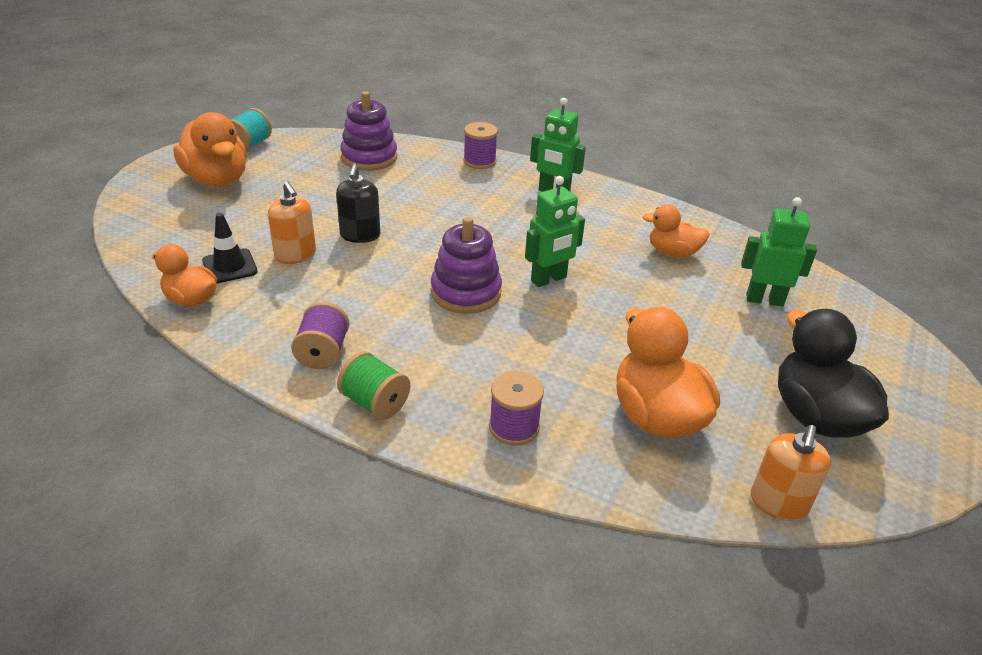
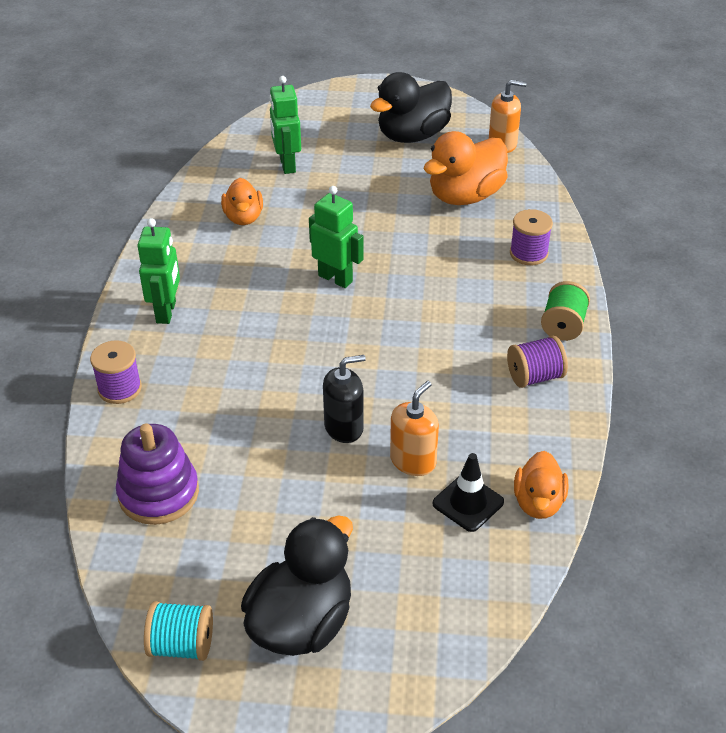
camera: 110 degrees left, 5 degrees up
orange duck [173,112,247,187] -> black duck [241,515,353,656]
purple stacking toy [431,217,502,314] -> none

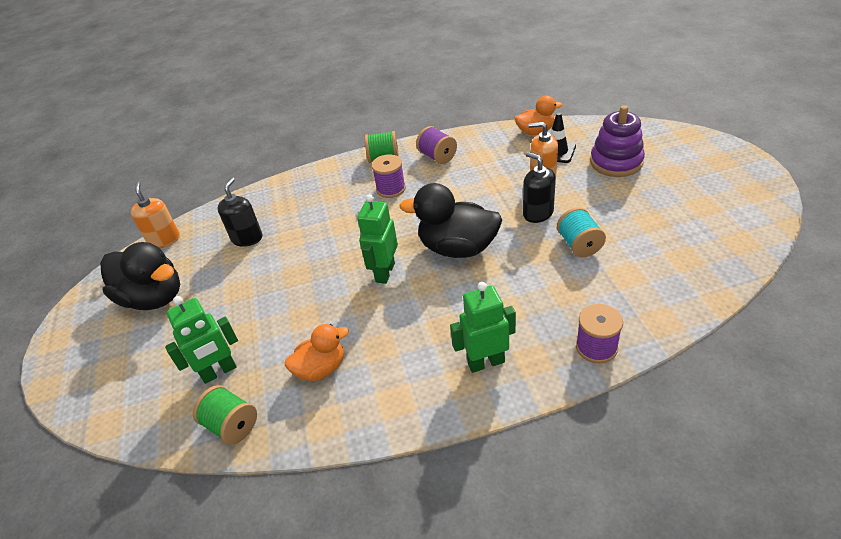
camera: 105 degrees left, 0 degrees up
purple stacking toy [116,423,199,525] -> purple stacking toy moved to [590,105,645,177]
turquoise spool [144,601,213,661] -> turquoise spool moved to [557,207,606,257]
black duck [241,515,353,656] -> black duck moved to [400,183,502,258]
orange duck [424,131,508,205] -> black soap dispenser [217,177,262,247]
purple spool [510,209,553,265] -> purple spool moved to [372,154,406,198]
none -> green spool [193,385,257,445]

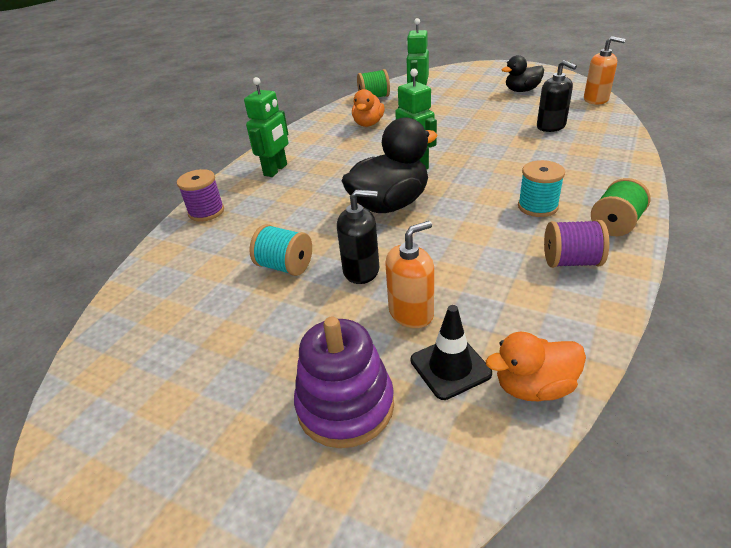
camera: 130 degrees right, 5 degrees down
black duck [100,242,180,310] -> black duck [501,55,544,92], size x0.60
purple spool [372,154,406,198] -> turquoise spool [518,160,565,217]
orange duck [515,96,563,135] -> orange duck turned 45 degrees clockwise [486,332,586,401]

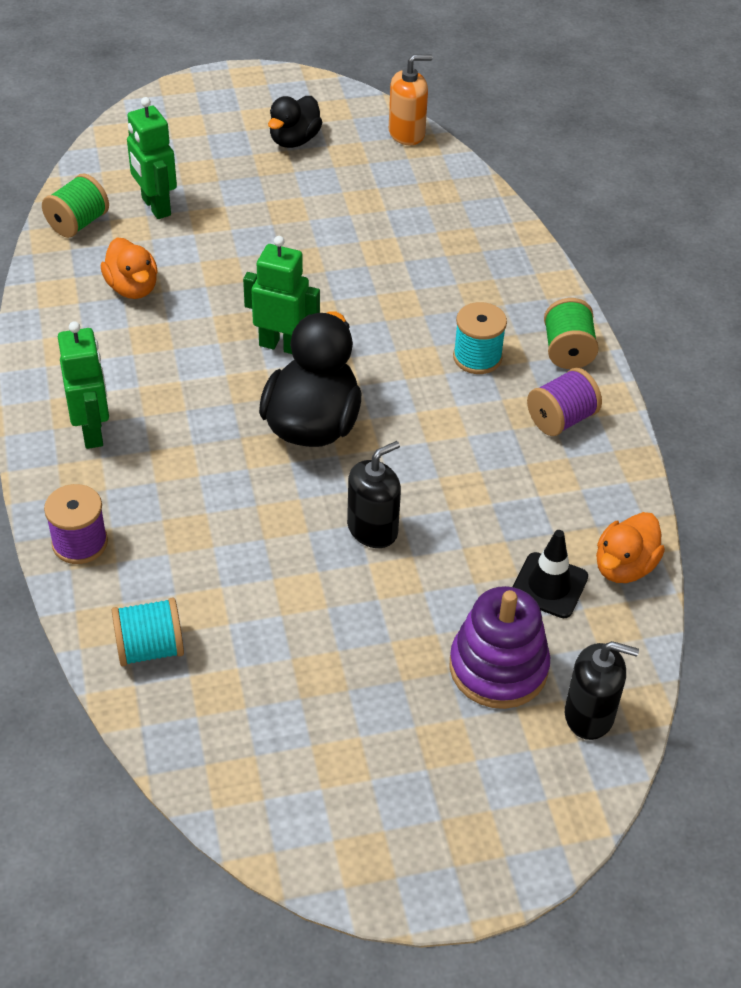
camera: 45 degrees left, 10 degrees up
turquoise spool [249,224,312,276] -> turquoise spool moved to [112,597,184,666]
orange soap dispenser [385,221,434,328] -> none
black soap dispenser [537,60,577,132] -> black soap dispenser moved to [565,641,639,740]

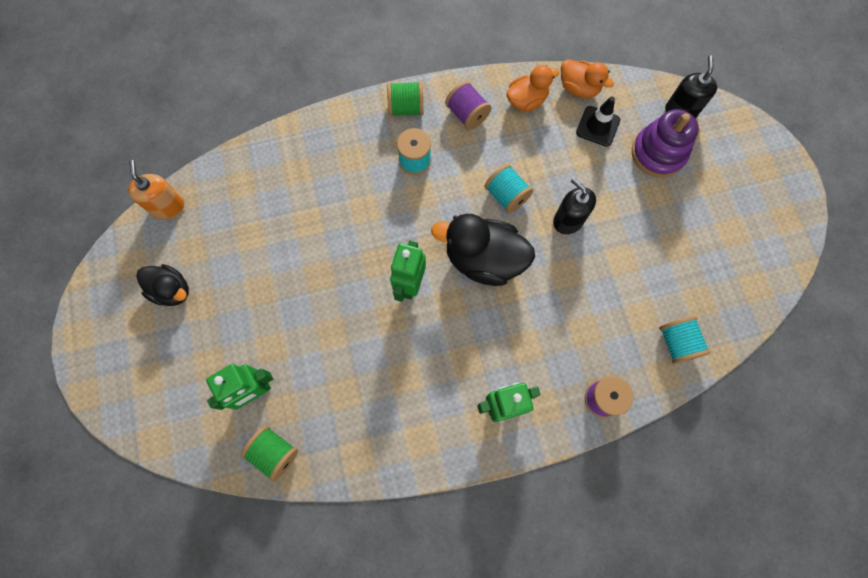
camera: 90 degrees left, 25 degrees up
orange duck [101,238,158,299] -> orange duck moved to [506,65,559,112]
none -> turquoise spool [484,164,533,213]

